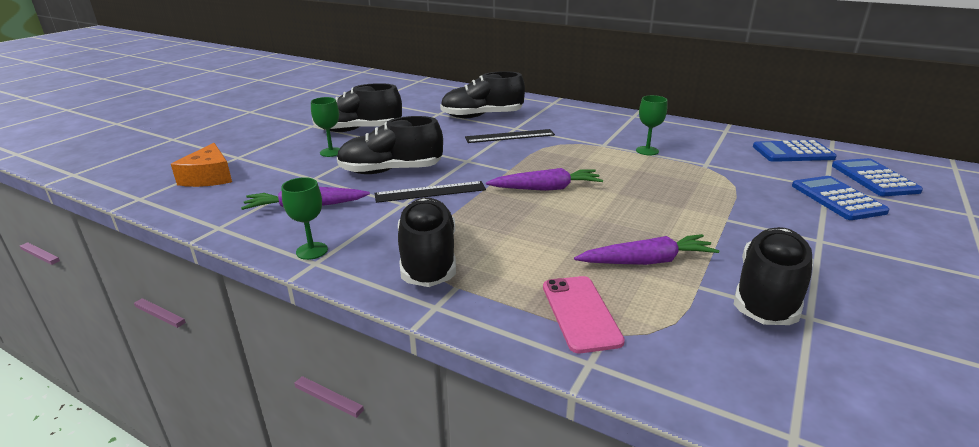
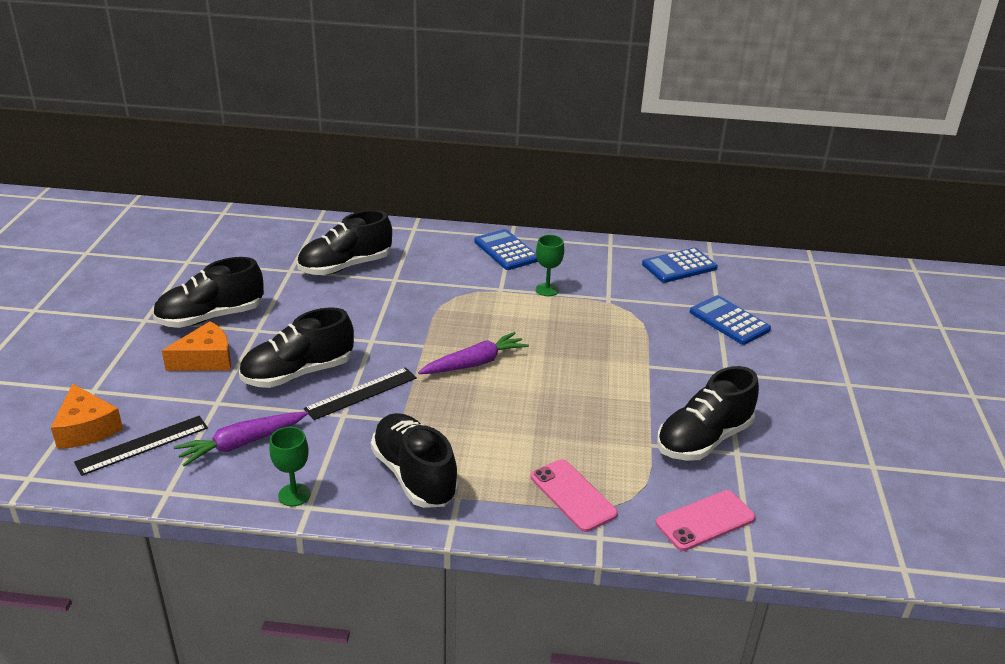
camera: 25 degrees left, 5 degrees up
green goblet [311,97,340,157] -> orange cheese [162,321,231,371]
black ruler [465,129,555,143] -> black ruler moved to [74,416,208,476]
purple carrot [574,234,719,265] -> none
black shoe [734,227,814,325] -> black shoe turned 135 degrees counterclockwise [657,366,759,461]
blue calculator [832,158,923,196] -> blue calculator moved to [474,229,538,270]
none -> pink phone [656,490,756,551]

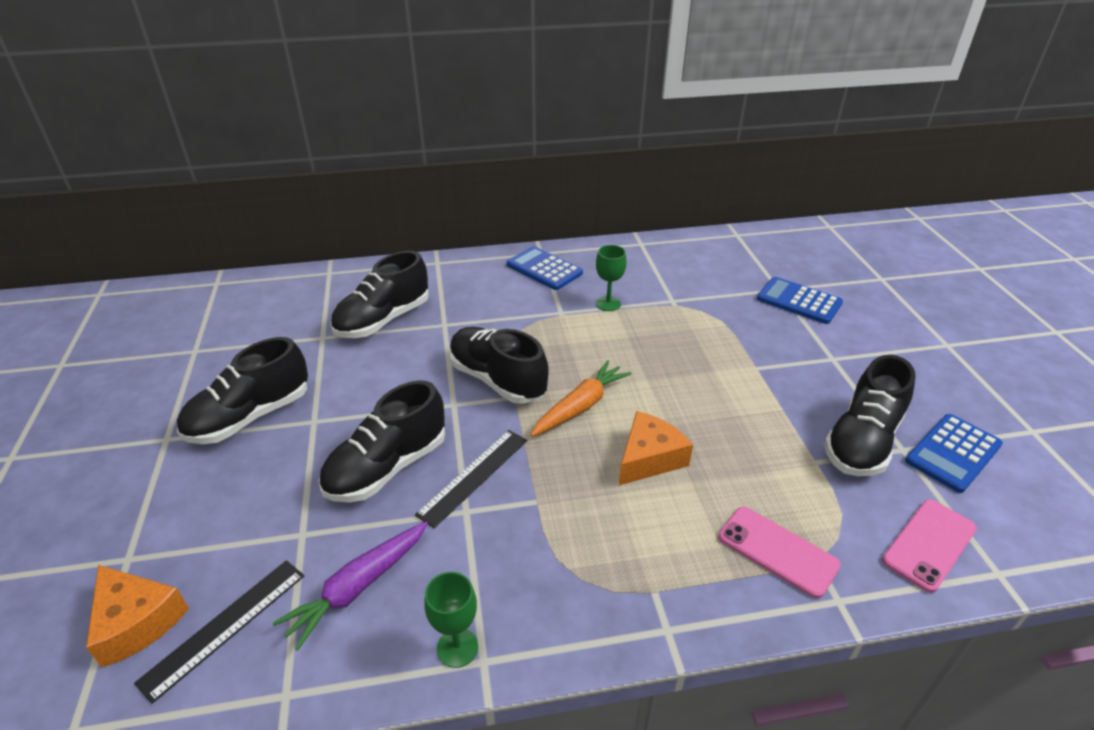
camera: 15 degrees left, 5 degrees up
orange cheese [162,321,231,371] -> orange cheese moved to [619,411,693,485]
black shoe [371,413,459,508] -> black shoe moved to [449,327,549,404]
purple carrot [418,332,529,374] -> orange carrot [530,360,631,437]
blue calculator [642,248,718,283] -> blue calculator moved to [905,414,1003,493]

